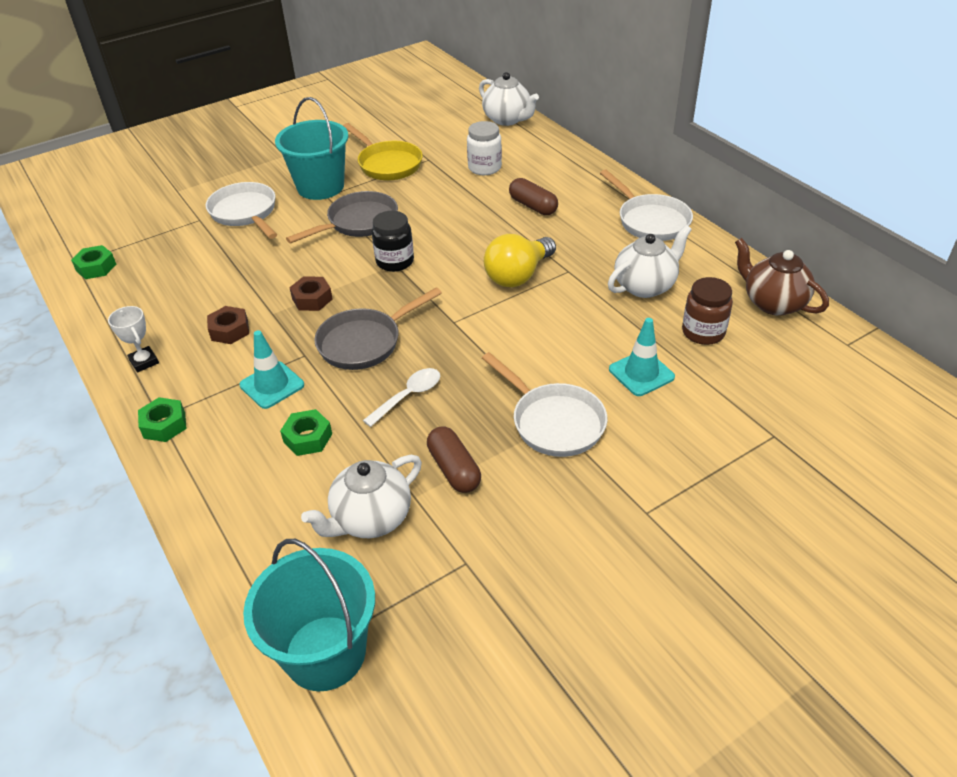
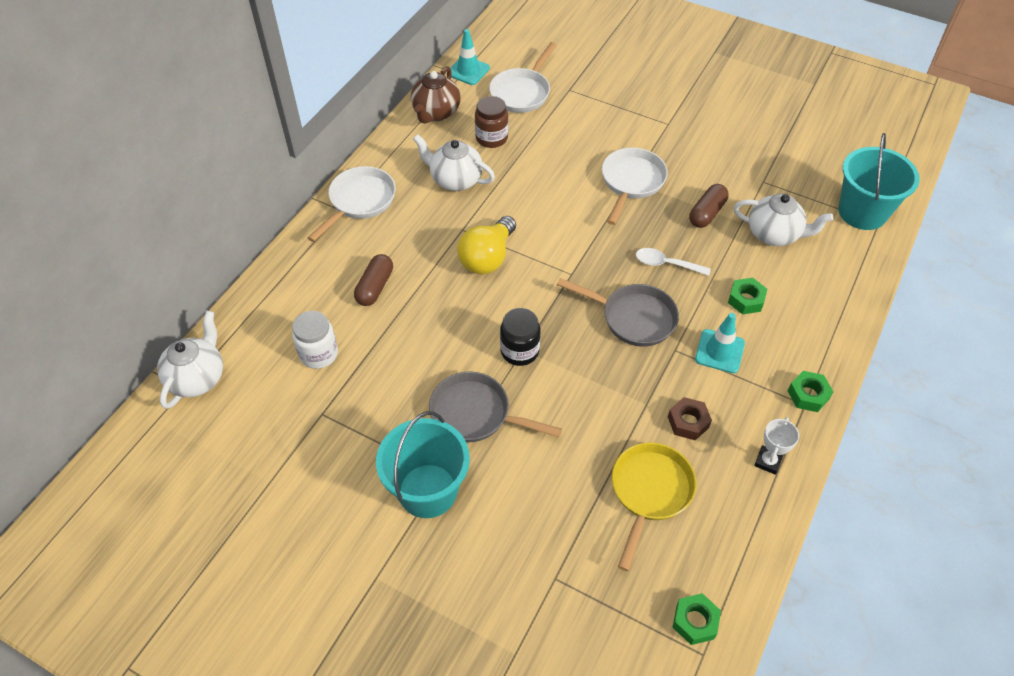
camera: 120 degrees left, 10 degrees up
white pan [206,182,277,239] -> white pan moved to [489,42,557,113]
brown nut [289,277,333,311] -> none
yellow pan [343,123,423,180] -> yellow pan moved to [612,442,696,571]
yellow light bulb [484,234,556,287] -> yellow light bulb turned 105 degrees clockwise [457,216,516,274]
turquoise traffic cone [609,318,675,396] -> turquoise traffic cone moved to [450,29,490,85]

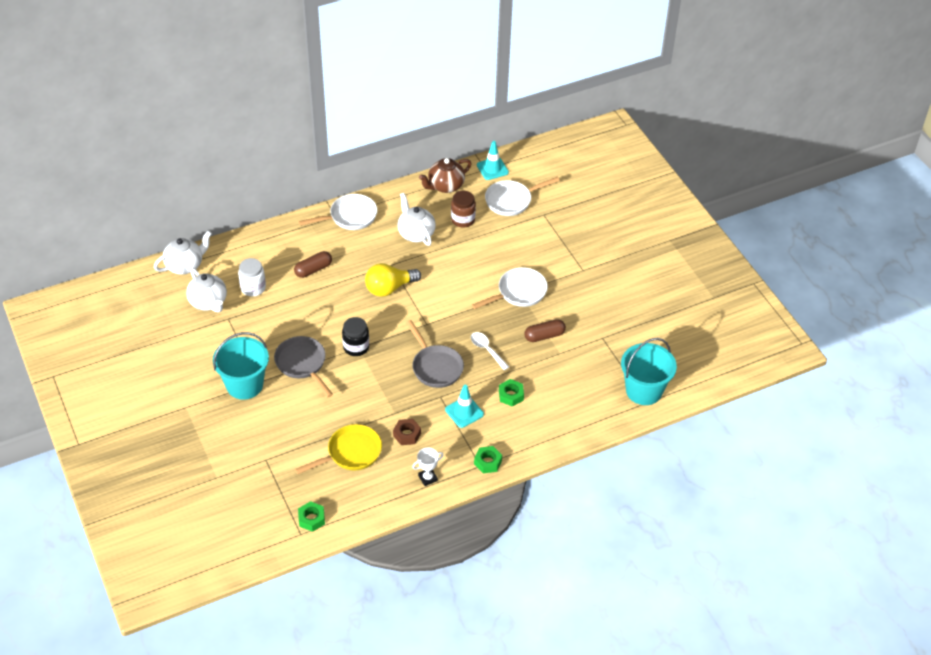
camera: 35 degrees right, 5 degrees down
white teapot [733,193,833,246] -> white teapot moved to [186,268,227,312]

